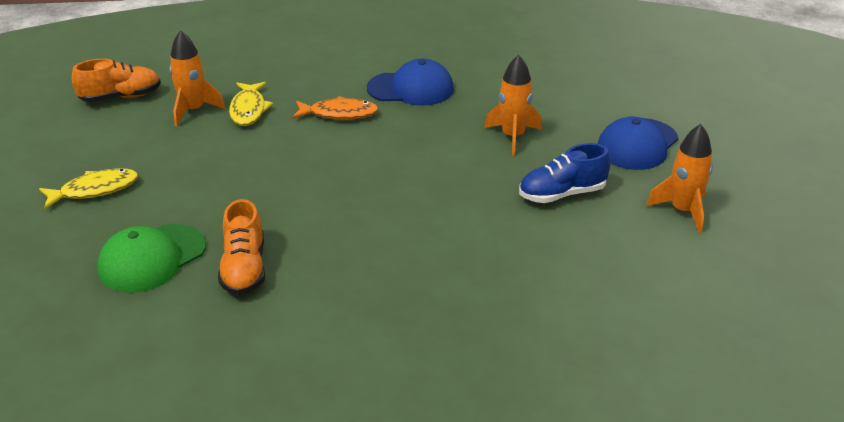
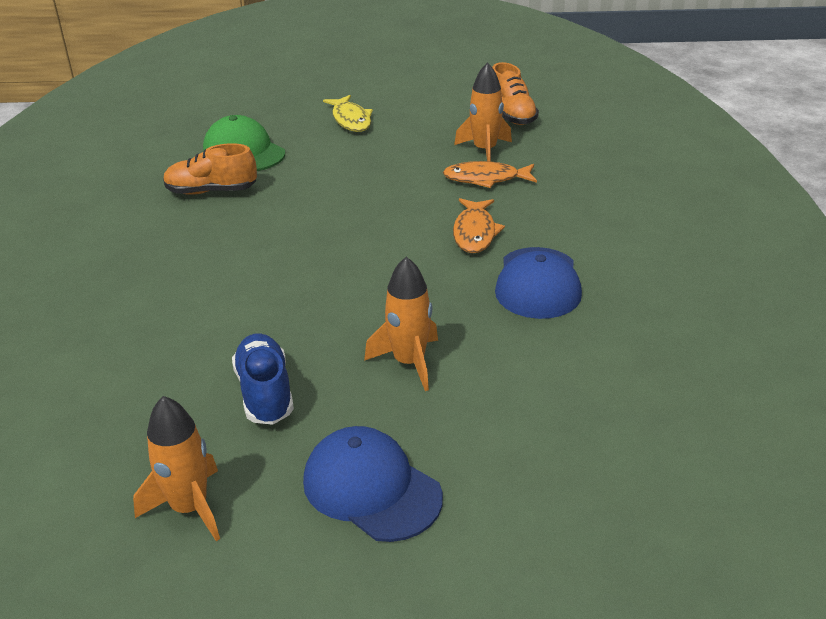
camera: 95 degrees right, 0 degrees up
yellow fish [229,82,273,126] -> orange fish [443,161,537,188]

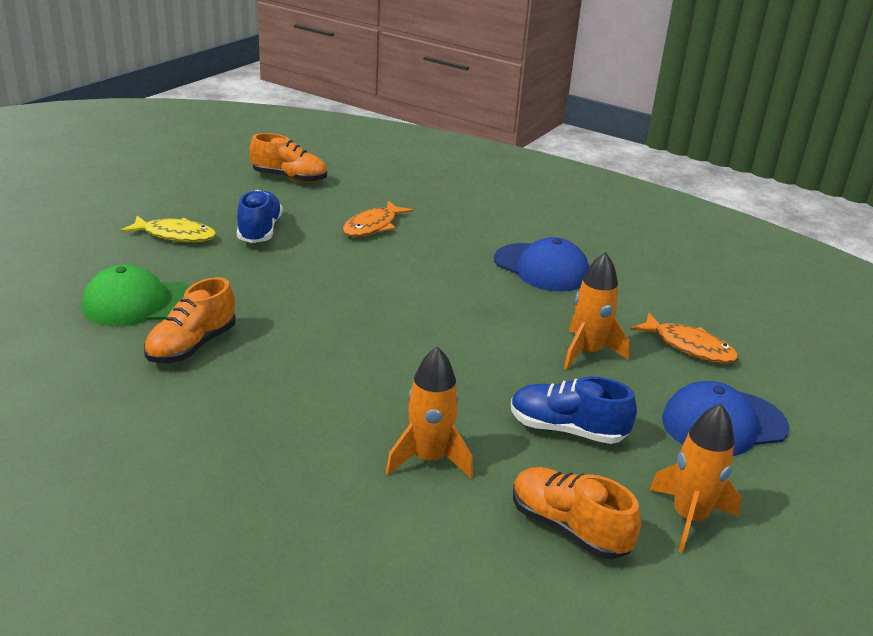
camera: 60 degrees left, 5 degrees down
orange fish [453,198,505,253] -> orange fish moved to [630,313,738,363]
orange rocket [454,62,512,161] -> orange rocket moved to [386,346,473,478]
none -> blue shoe [237,190,283,243]
none -> orange shoe [513,467,641,559]

